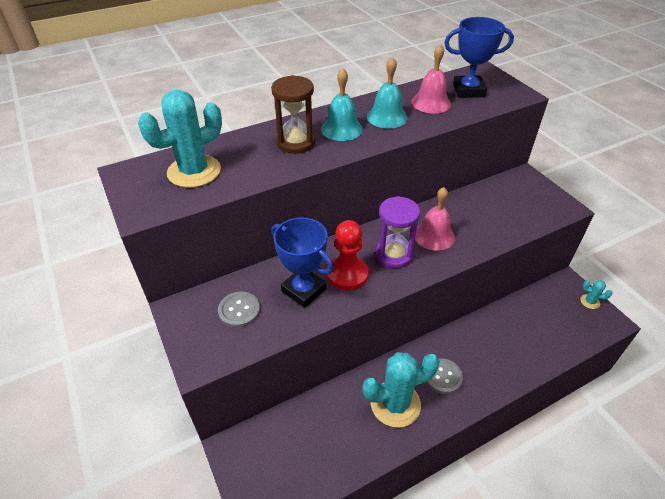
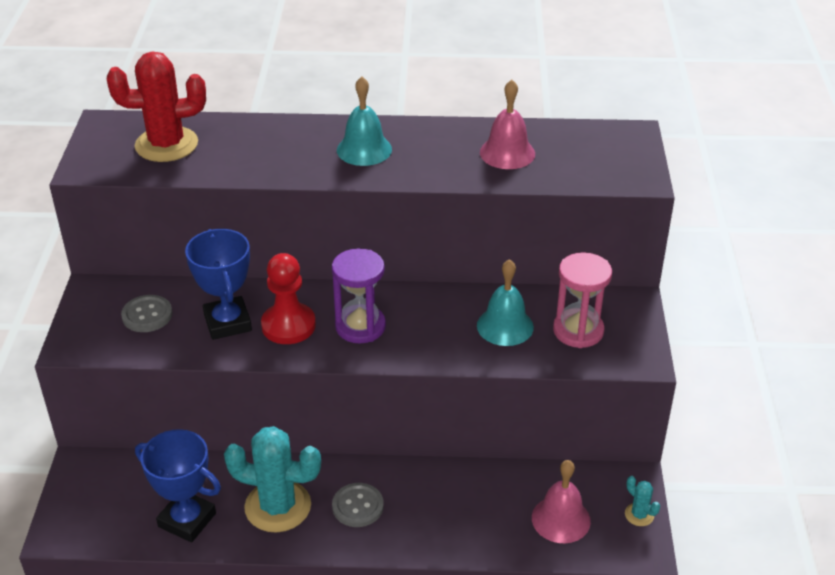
camera: 30 degrees right, 5 degrees down
turquoise cactus [138,90,222,188] -> red cactus [107,51,206,162]
brown hourglass [271,75,315,154] -> none
turquoise bell [367,57,408,128] -> turquoise bell moved to [477,259,534,346]
pink bell [415,187,455,251] -> pink bell moved to [532,460,591,543]
blue trophy [444,17,514,98] -> blue trophy moved to [135,429,221,542]
none -> pink hourglass [553,252,612,348]

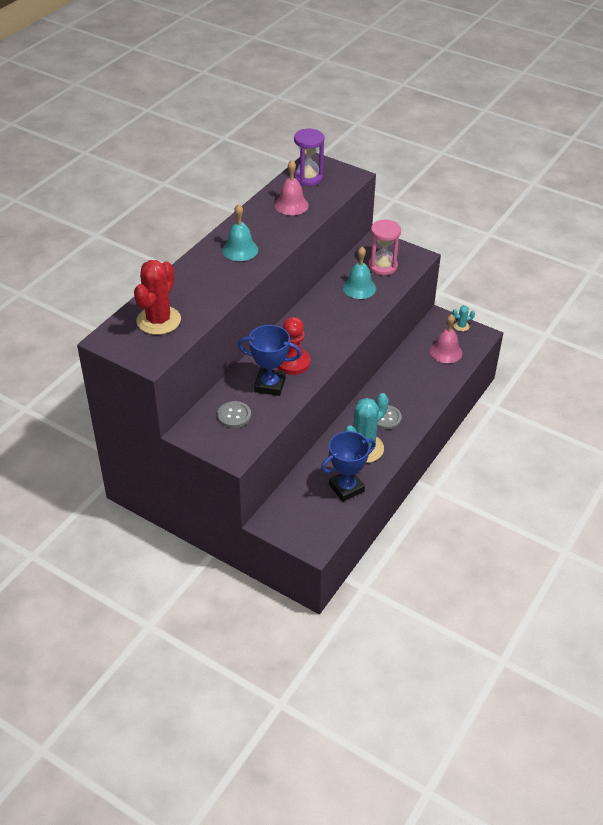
camera: 60 degrees left, 5 degrees up
purple hourglass [332,248,386,343] -> purple hourglass moved to [294,129,324,186]

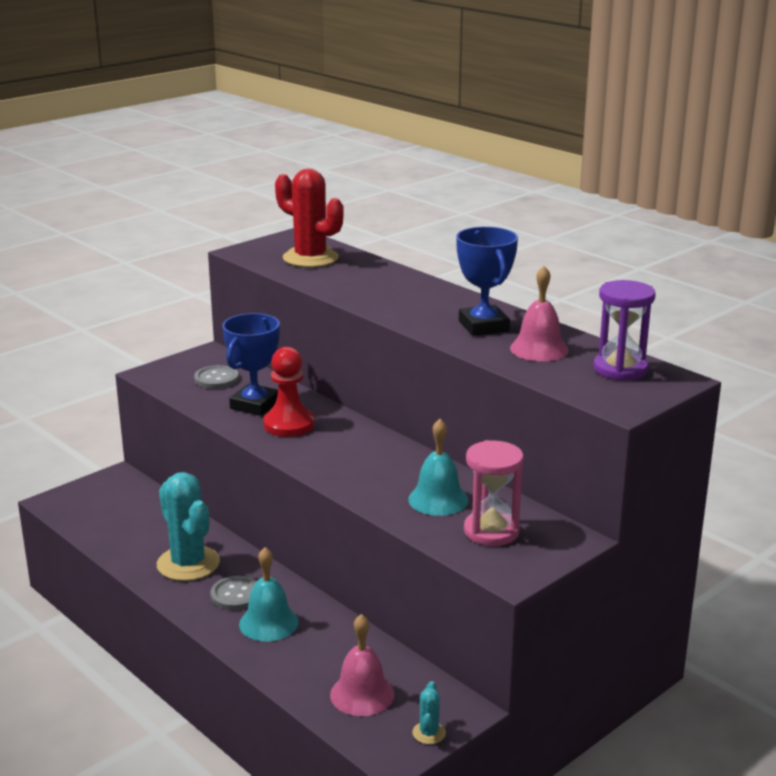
camera: 105 degrees right, 20 degrees down
turquoise bell [222,204,258,261] -> turquoise bell moved to [239,547,299,641]
blue trophy [321,431,376,502] -> blue trophy moved to [456,227,518,336]

